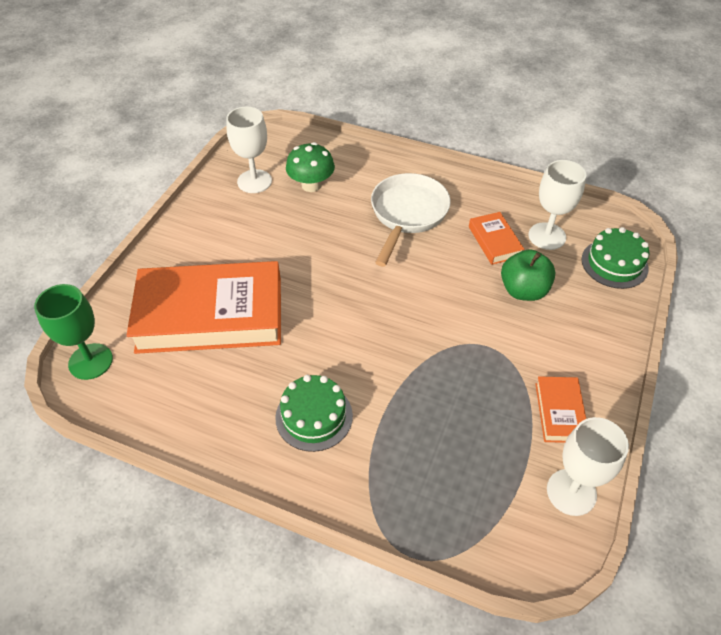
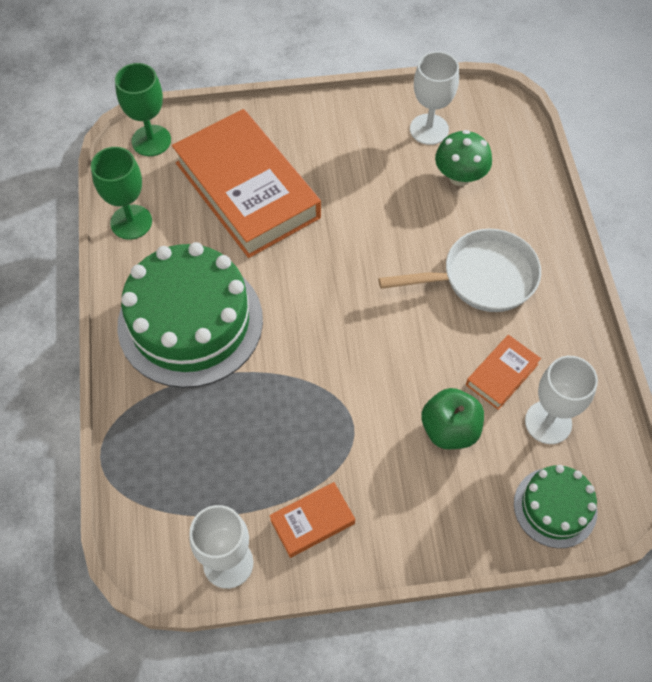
camera: 60 degrees right, 10 degrees up
green cake [275,375,353,452] -> green cake [117,242,263,388], size x1.94
none -> green goblet [91,147,152,240]

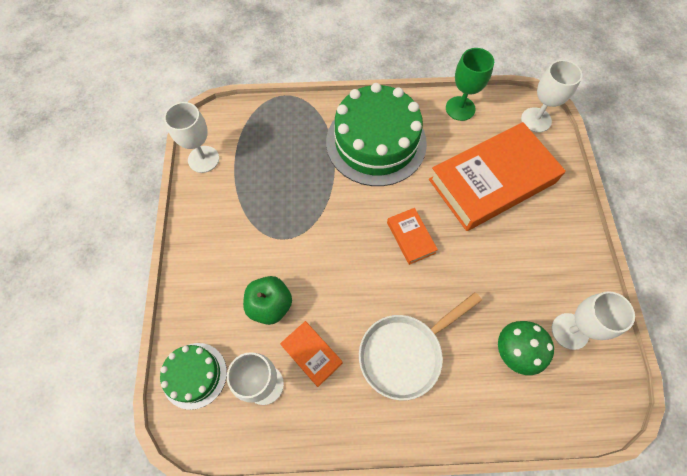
camera: 95 degrees right, 5 degrees up
green goblet [115,63,171,156] -> white goblet [521,60,582,133]
orange book [269,482,355,558] -> orange book moved to [387,208,438,265]
white pan [378,229,541,312] -> white pan turned 60 degrees clockwise [359,292,482,400]

